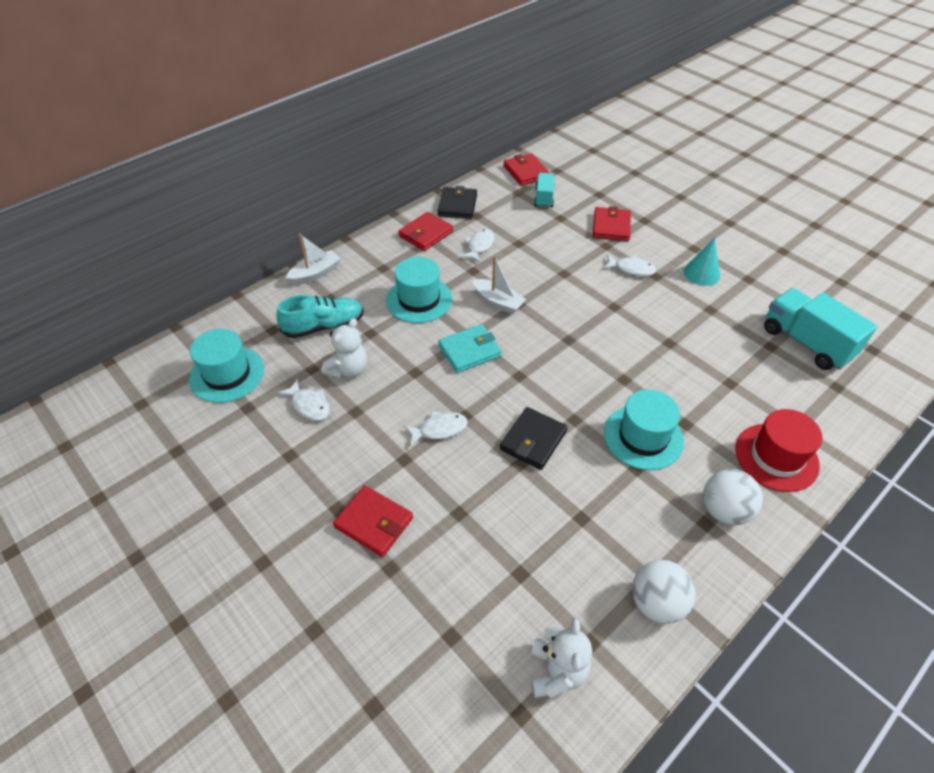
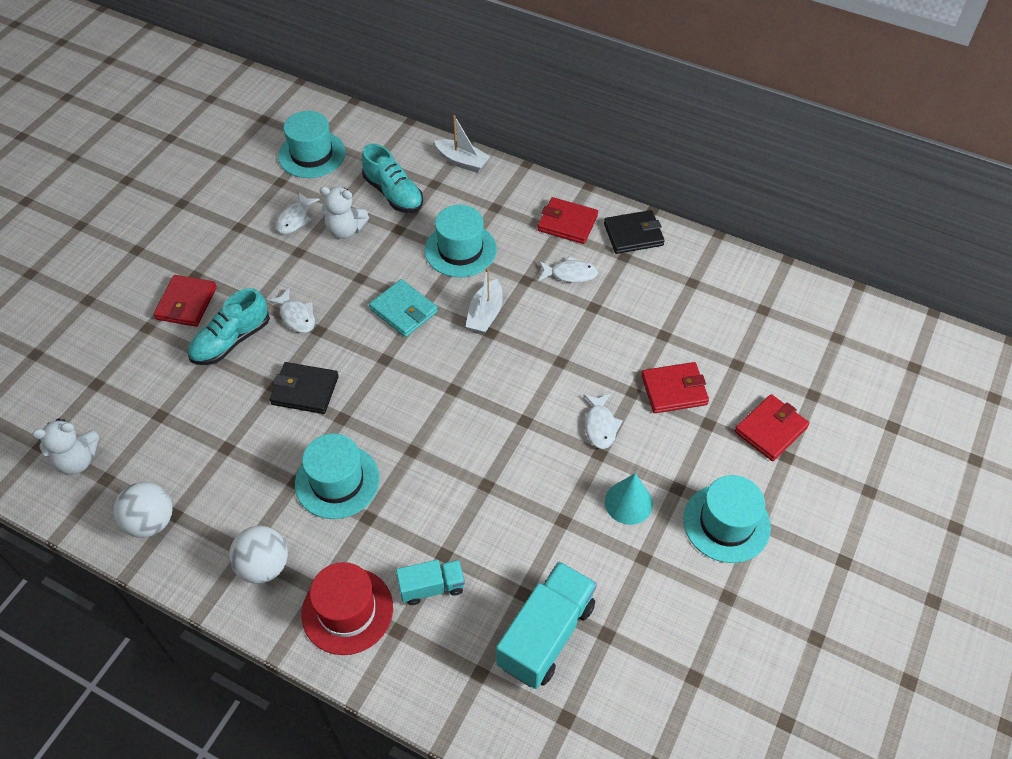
camera: 70 degrees right, 5 degrees up
red wallet [504,153,550,186] -> red wallet moved to [734,394,809,461]
turquoise truck [534,173,555,208] -> turquoise truck moved to [396,560,465,605]
none -> turquoise shoe [188,288,270,365]
none -> turquoise hat [683,475,771,563]

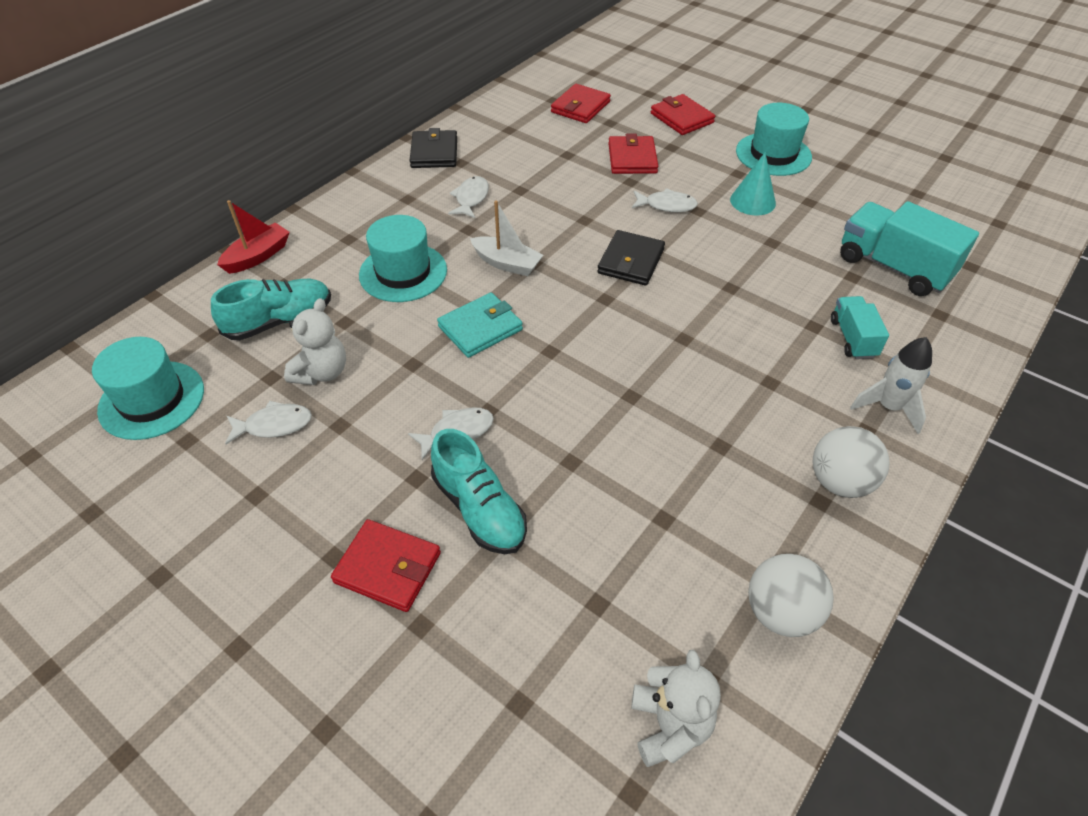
camera: 80 degrees left, 5 degrees down
black wallet [270,362,339,414] -> black wallet moved to [597,230,665,286]
white fish [276,193,320,234] -> white fish turned 45 degrees counterclockwise [225,401,312,444]
turquoise hat [295,433,380,519] -> none
red hat [301,562,393,655] -> white rocket [850,337,932,434]
white boat [434,115,490,173] -> red boat [217,200,290,274]
red wallet [537,197,598,244] -> red wallet moved to [551,84,611,123]

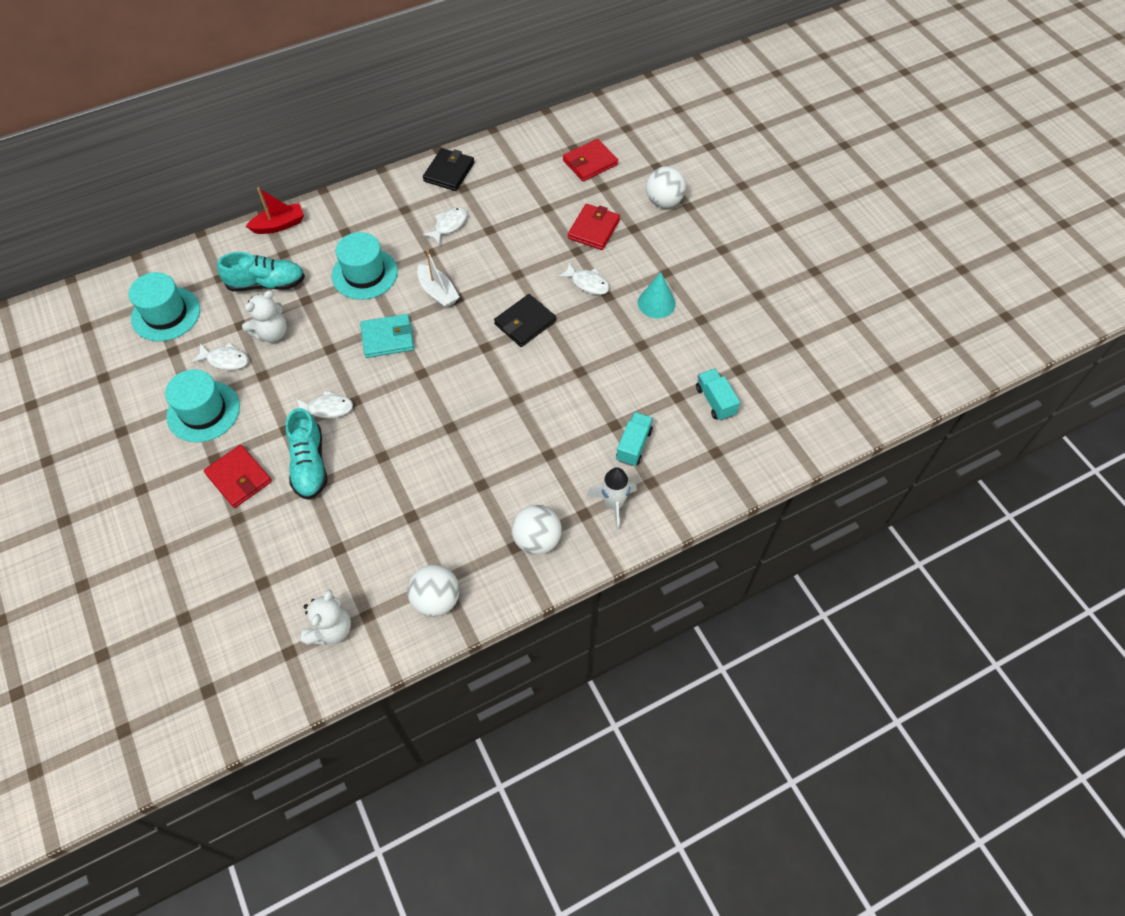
camera: 25 degrees right, 10 degrees up
red wallet [651,94,715,135] -> white ball [646,166,686,208]
turquoise hat [736,103,812,176] -> turquoise hat moved to [165,369,240,442]
turquoise truck [840,201,979,296] -> turquoise truck [696,369,740,421], size x0.56

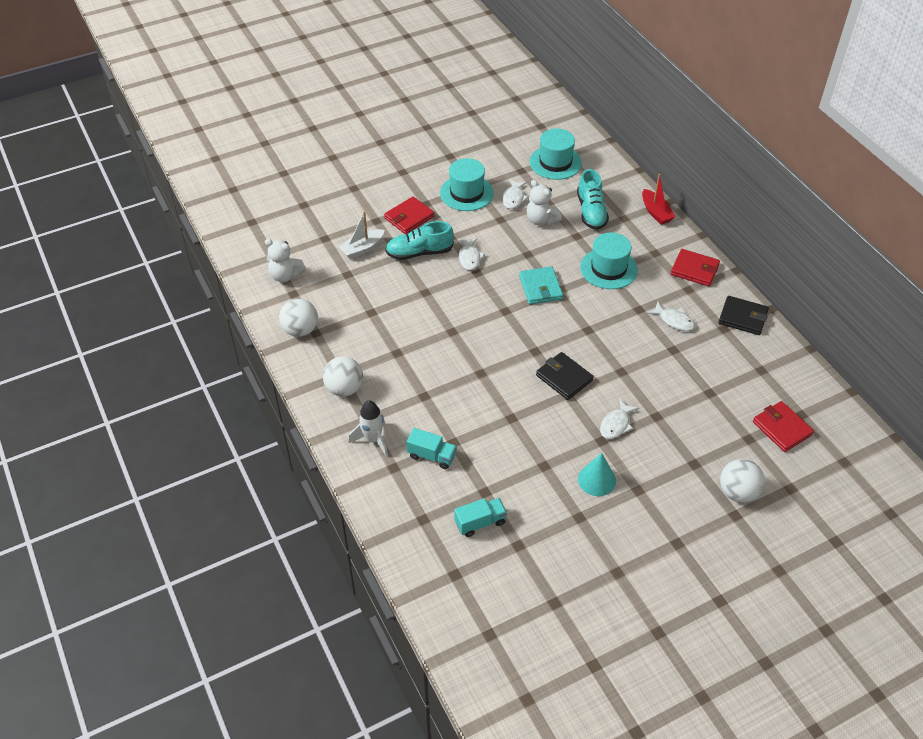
camera: 90 degrees right, 10 degrees down
white boat [417,250,460,308] -> white boat moved to [339,211,385,259]
red wallet [568,204,620,250] -> red wallet moved to [671,249,720,286]

